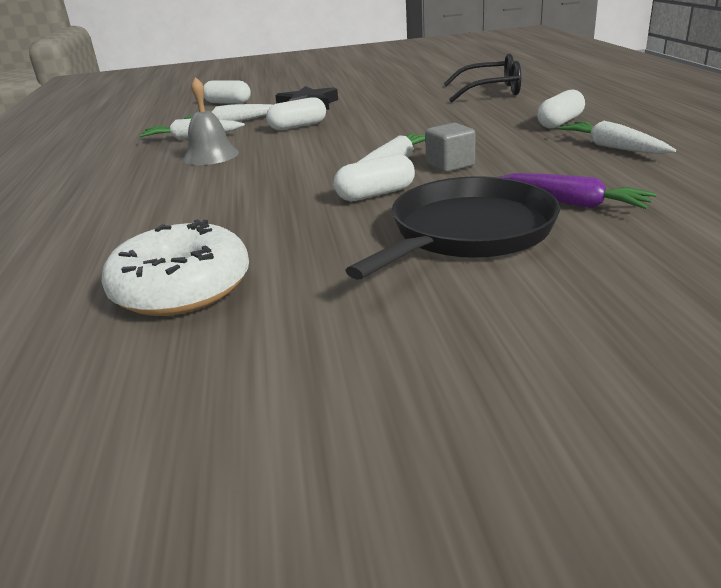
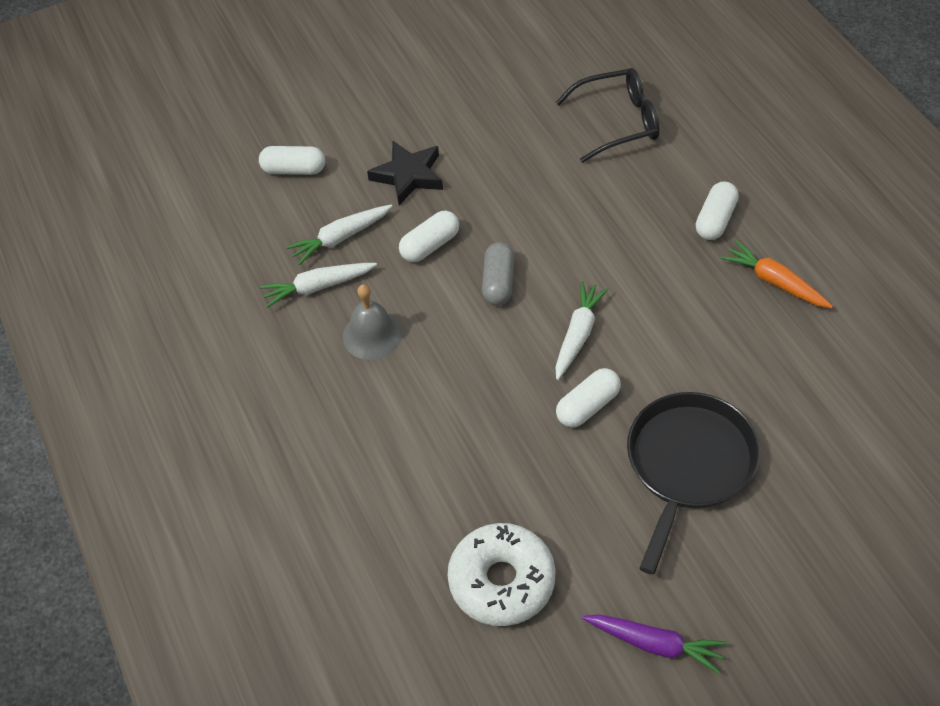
camera: 15 degrees left, 25 degrees up
grey cube [425,123,476,172] -> none
purple carrot [499,173,657,209] -> purple carrot moved to [582,614,727,674]
white carrot [557,121,676,154] -> orange carrot [721,240,833,308]
none -> grey capsule [482,242,515,306]

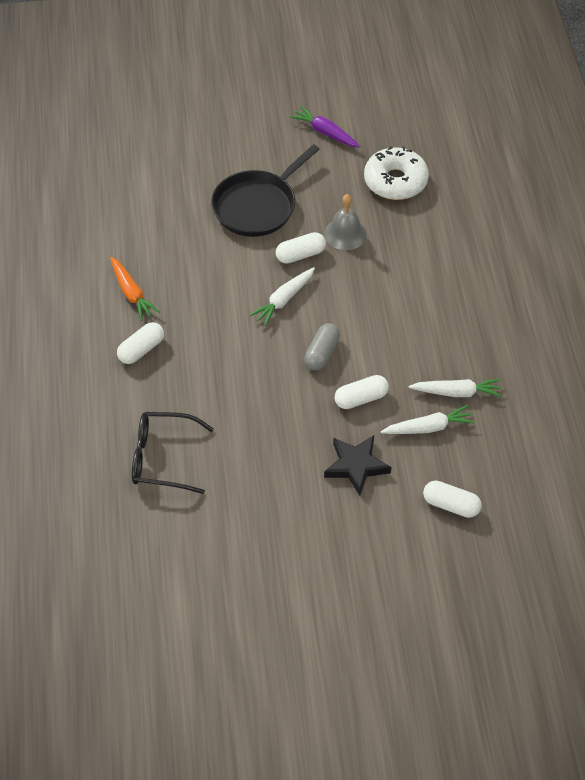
camera: 165 degrees left, 0 degrees up
grey bell [343,284,403,360] -> grey bell moved to [324,194,367,250]

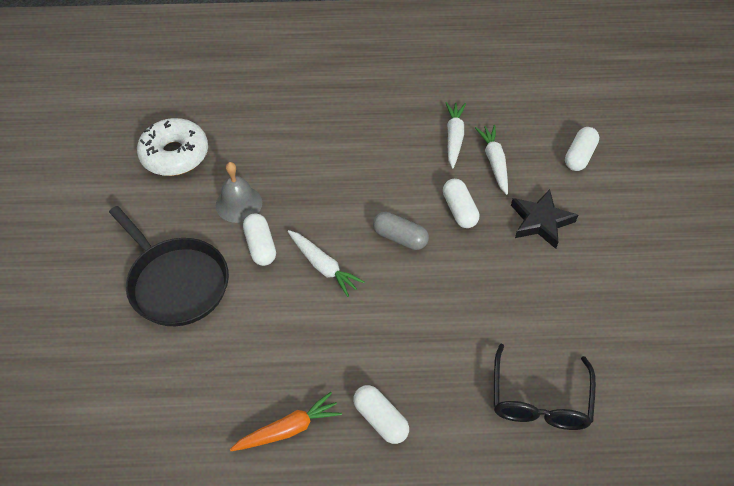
camera: 85 degrees left, 0 degrees up
purple carrot [290,106,360,147] -> none

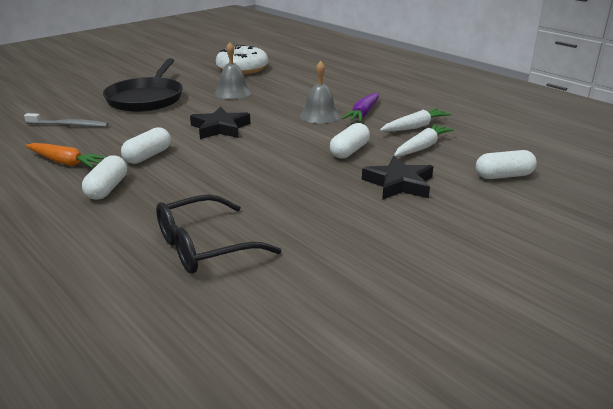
camera: 50 degrees right, 25 degrees down
white capsule [243,213,276,266] -> white capsule moved to [121,127,171,164]
white carrot [288,230,365,297] -> black star [190,107,250,139]
grey capsule [373,212,429,250] -> none
none -> grey toothbrush [24,113,109,127]
none -> grey bell [300,61,340,123]
none -> purple carrot [342,93,379,122]

